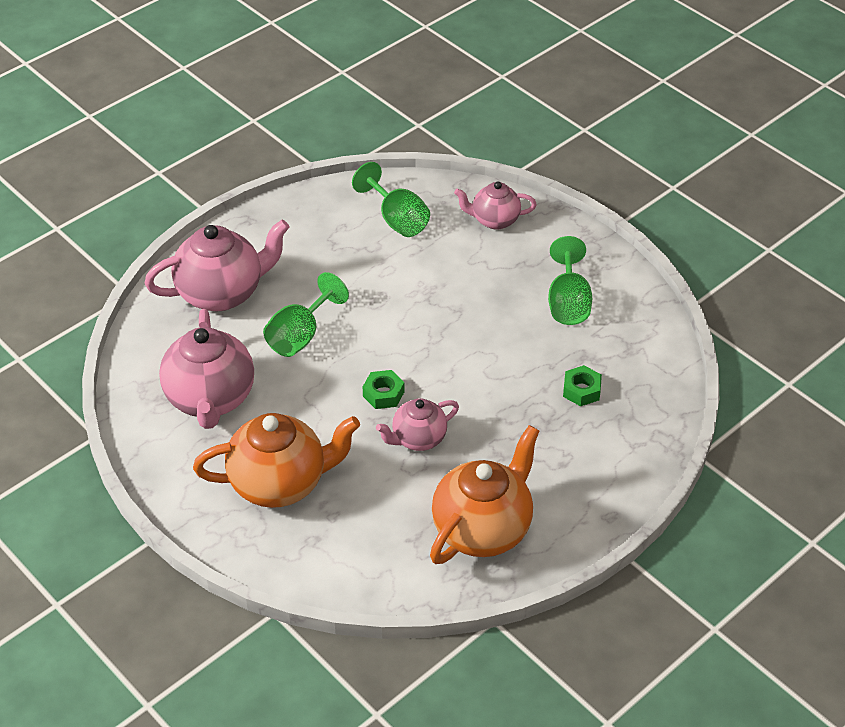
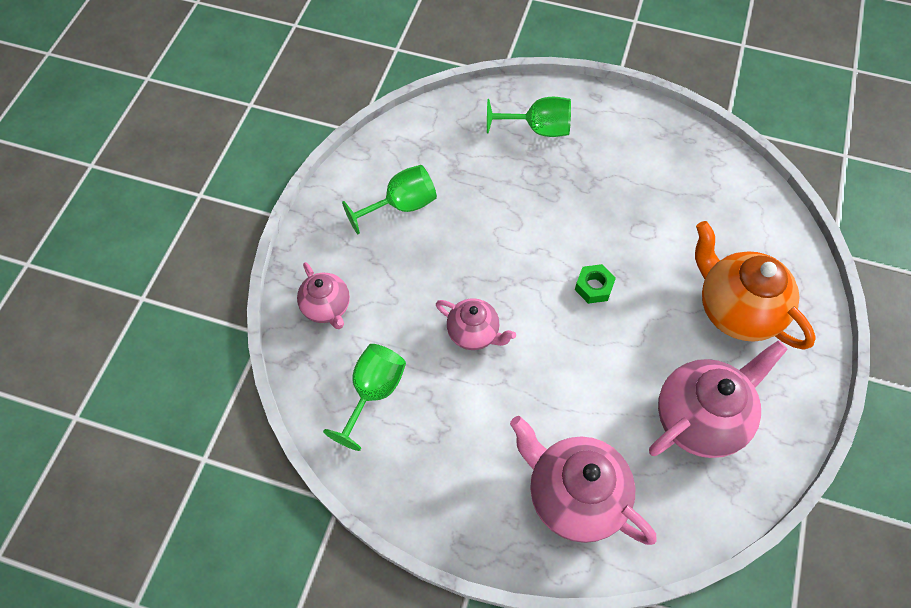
camera: 120 degrees left, 15 degrees up
green goblet [263,272,349,357] -> green goblet moved to [487,97,571,137]
pink teapot [376,398,459,451] -> pink teapot moved to [436,298,516,350]
orange teapot [430,425,539,564] -> none
green nut [563,365,602,406] -> none

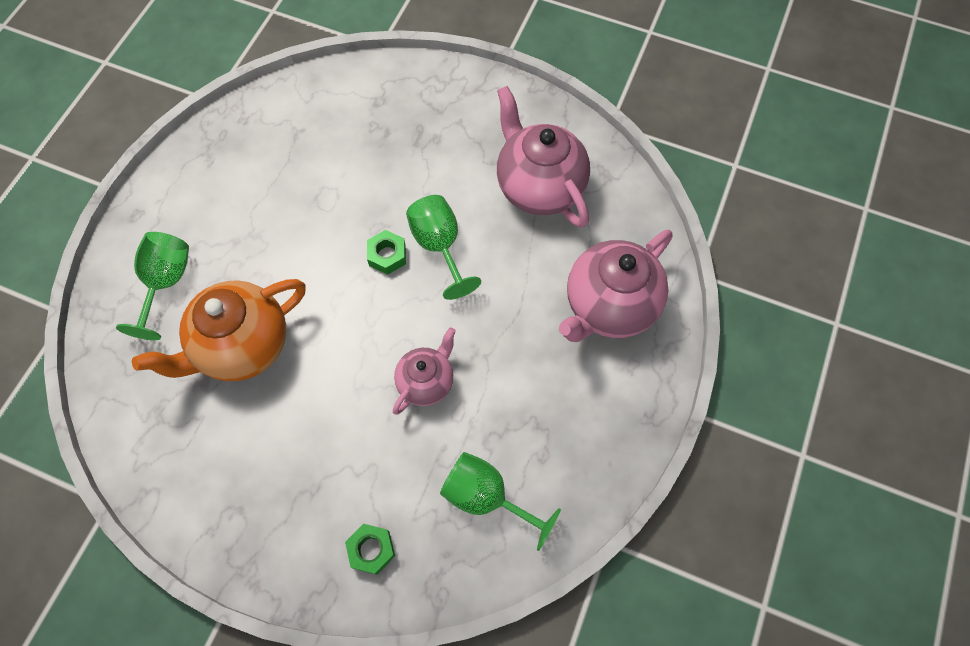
camera: 85 degrees left, 5 degrees up
pink teapot [297,262,350,329] -> green nut [345,524,395,575]
green goblet [342,165,437,234] -> green goblet moved to [406,195,481,300]
orange teapot [695,221,816,349] -> orange teapot moved to [132,279,306,381]

